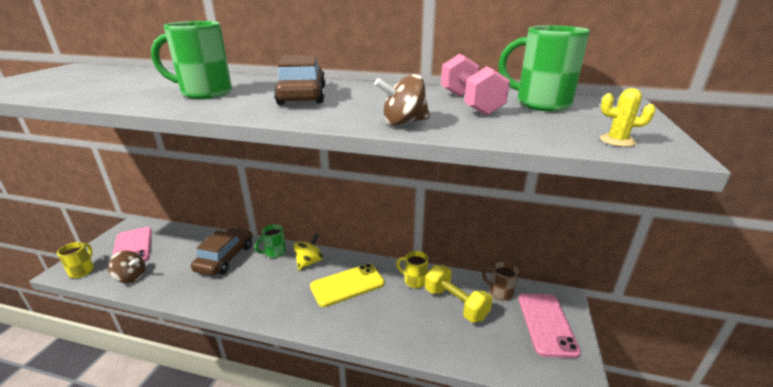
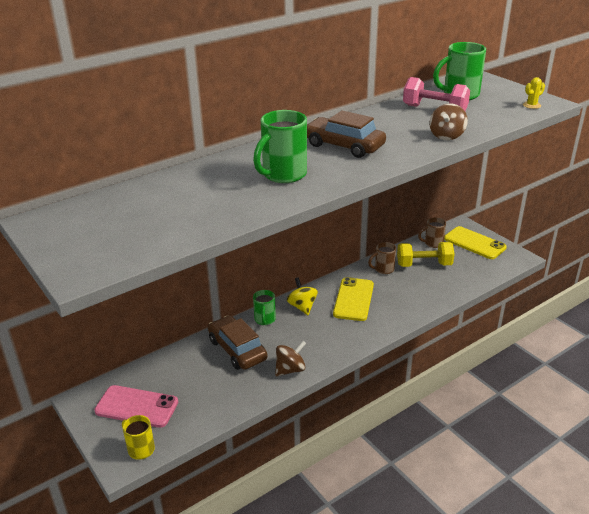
camera: 50 degrees left, 5 degrees up
brown spinning top [108,251,145,283] -> brown spinning top moved to [275,341,306,376]
yellow mug [396,251,428,288] -> brown mug [368,242,396,274]
pink phone [518,293,581,358] -> yellow phone [444,226,507,259]

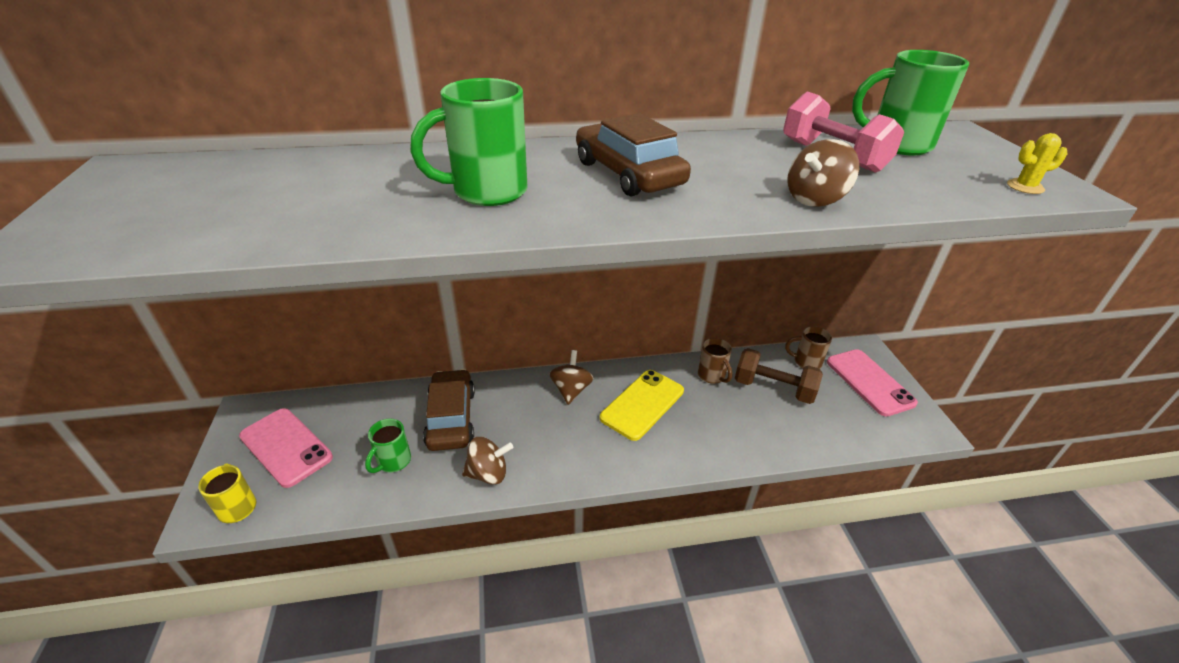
camera: 25 degrees right, 5 degrees up
green mug [253,290,276,325] -> green mug moved to [365,419,411,473]
yellow spinning top [287,278,318,315] -> brown spinning top [549,350,594,405]
brown mug [368,242,396,274] -> brown mug turned 120 degrees counterclockwise [698,338,732,384]
yellow dumbbell [397,242,454,267] -> brown dumbbell [735,348,823,404]
yellow phone [444,226,507,259] -> pink phone [827,349,918,417]

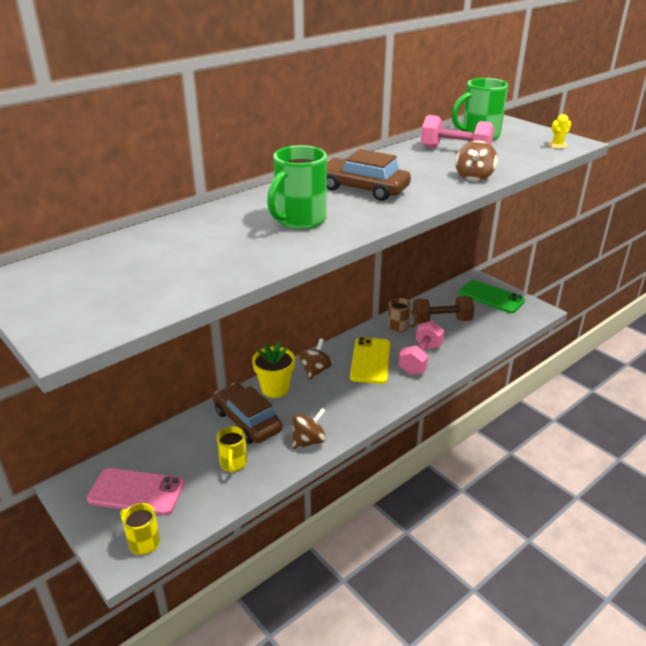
camera: 30 degrees left, 5 degrees down
green mug [365,419,411,473] -> yellow mug [217,426,247,473]
brown spinning top [549,350,594,405] -> brown spinning top turned 45 degrees clockwise [299,339,333,380]
brown mug [785,326,832,369] -> none
pink phone [827,349,918,417] -> green phone [459,280,525,313]
none -> yellow flower pot [252,342,295,398]
none -> pink dumbbell [399,321,444,375]

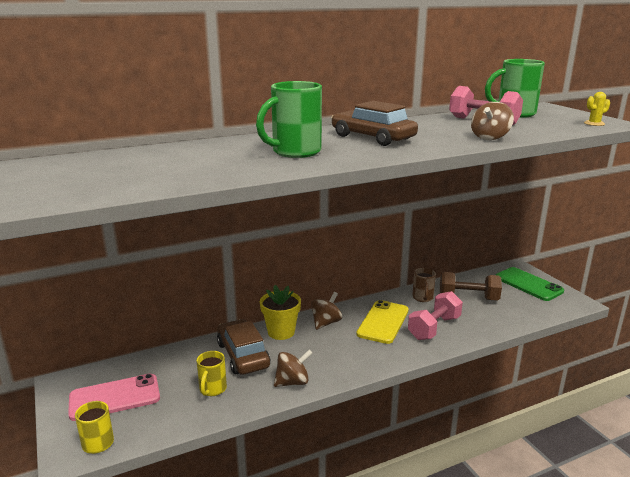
camera: 15 degrees right, 10 degrees down
pink phone [87,468,184,515] -> pink phone turned 45 degrees counterclockwise [68,374,160,421]
brown mug [388,298,418,333] -> brown mug turned 45 degrees clockwise [412,268,436,302]

